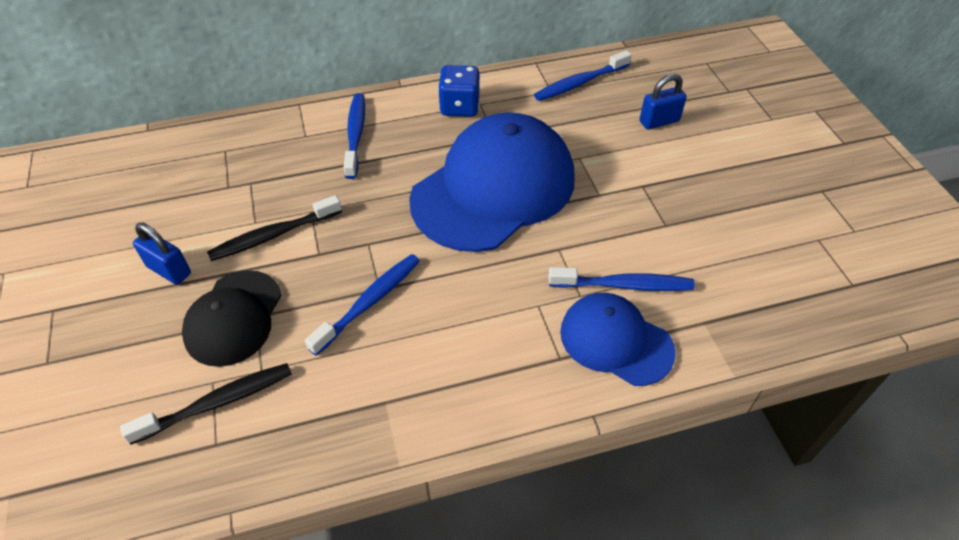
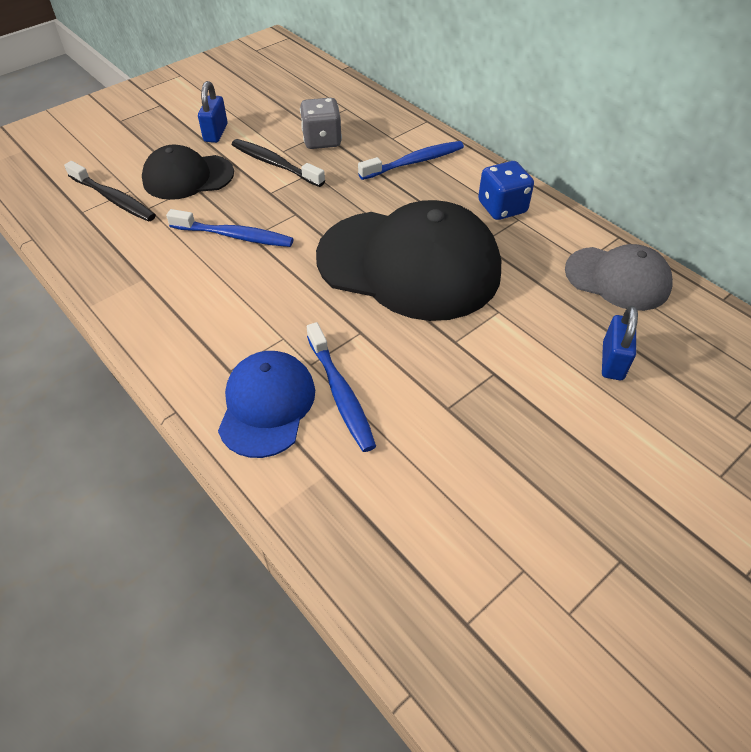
camera: 65 degrees right, 0 degrees up
blue cap [409,113,575,252] -> black cap [316,200,501,321]
blue toothbrush [534,50,632,101] -> grey cap [565,244,673,311]
blue padlock [640,74,687,130] -> blue padlock turned 60 degrees clockwise [602,305,638,380]
none -> grey dice [300,98,342,149]

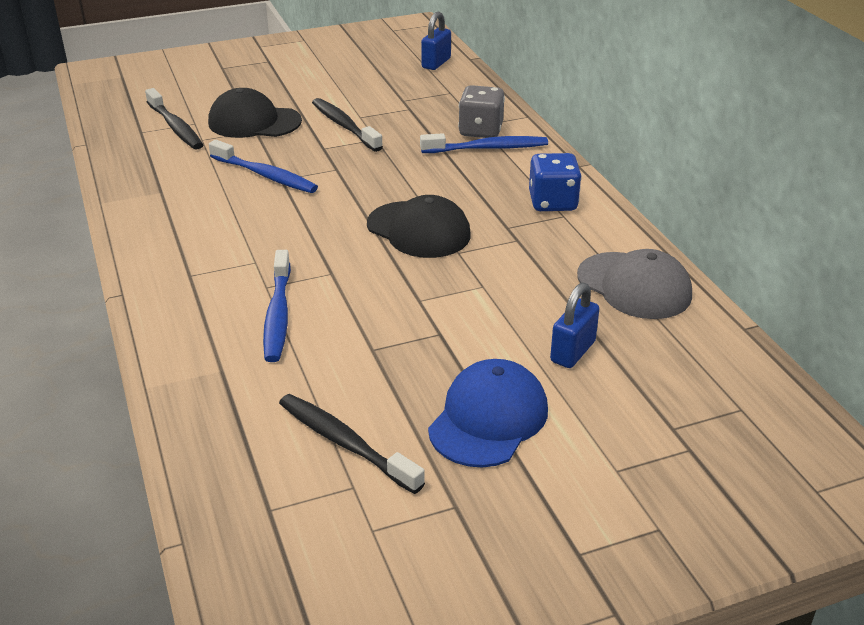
camera: 20 degrees right, 15 degrees down
blue padlock [198,81,228,143] -> blue padlock moved to [421,12,451,70]
blue cap [218,351,315,458] -> blue cap moved to [428,359,548,468]
grey dice [300,98,342,149] -> grey dice moved to [458,85,505,138]
black cap [316,200,501,321] -> black cap [367,195,471,258], size x0.55
none -> black toothbrush [279,394,425,494]

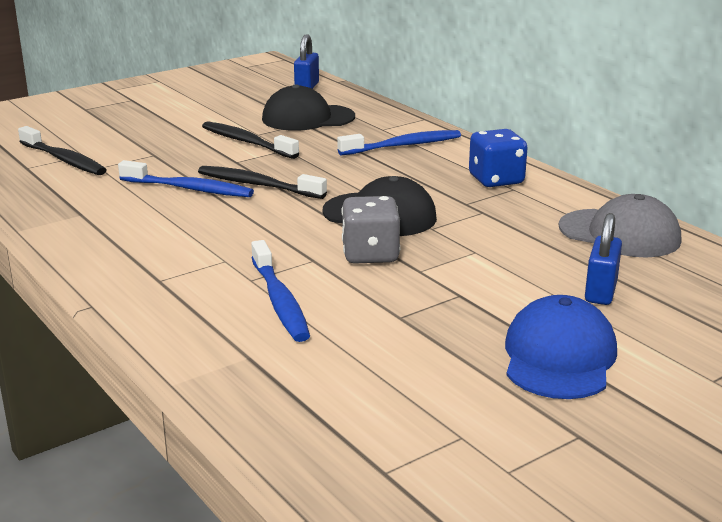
camera: 15 degrees left, 10 degrees down
black cap [208,88,302,138] -> black cap moved to [262,84,355,131]
black toothbrush [279,394,425,494] -> black toothbrush moved to [198,166,327,199]
grey dice [458,85,505,138] -> grey dice moved to [341,196,400,264]

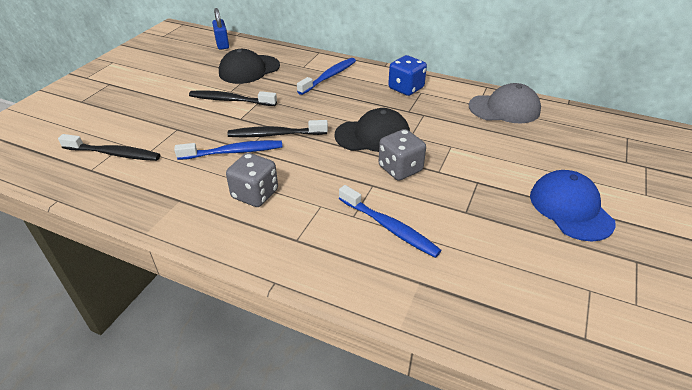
camera: 30 degrees left, 15 degrees up
blue padlock [585,213,622,305] -> none
none -> grey dice [226,153,278,207]

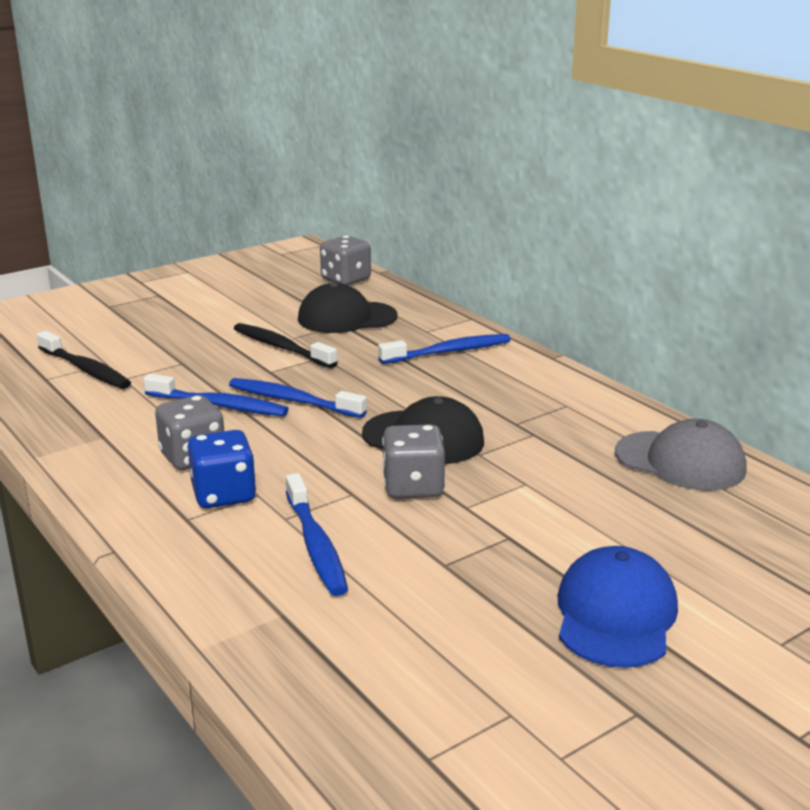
camera: 30 degrees right, 15 degrees down
blue padlock [212,8,229,50] -> grey dice [320,236,371,285]
black toothbrush [228,120,328,137] -> blue toothbrush [229,378,367,418]
blue dice [388,55,427,96] -> blue dice moved to [188,430,256,508]

